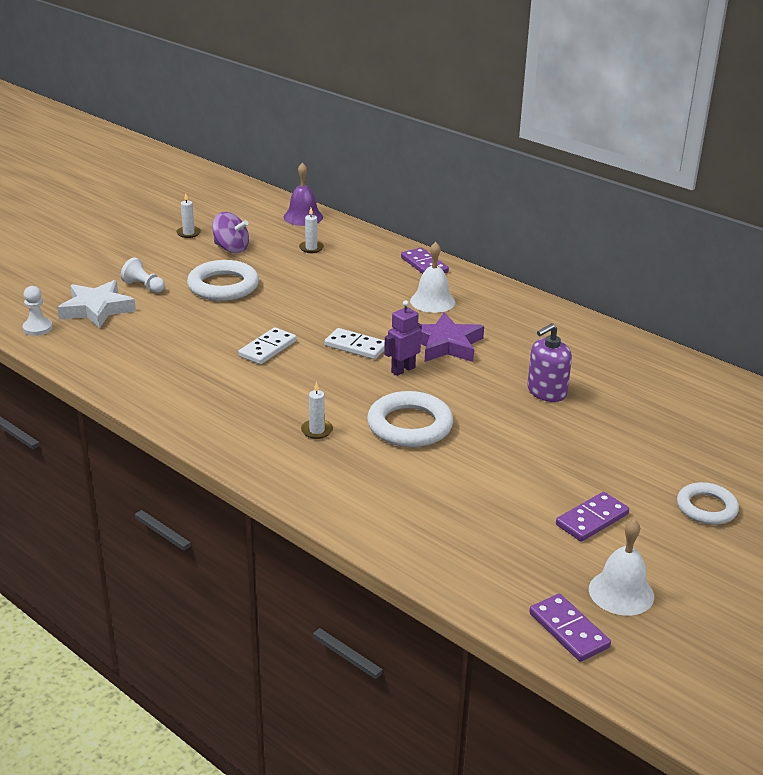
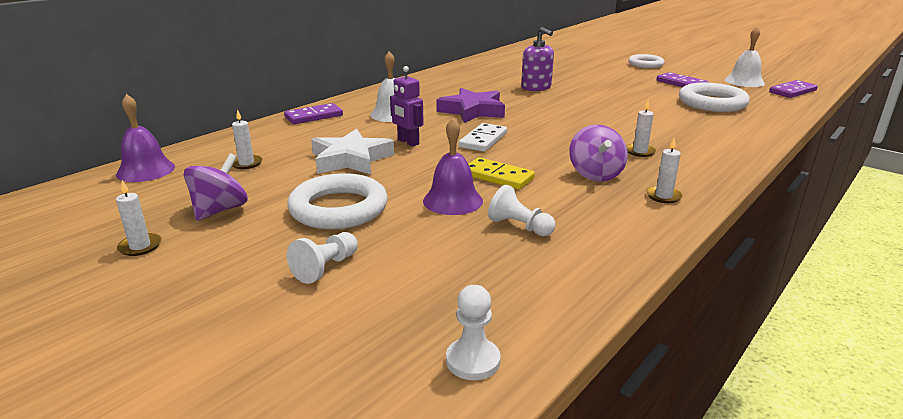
camera: 90 degrees left, 5 degrees down
white star [57,280,136,329] -> white star moved to [311,129,394,175]
white domino [238,327,296,365] -> yellow domino [469,157,535,189]
white ring [367,391,453,447] -> white ring moved to [679,82,750,112]
purple robot [384,301,422,376] -> purple robot moved to [390,66,424,146]
none -> purple bell [423,118,483,215]
none -> white pawn [488,185,555,236]
none -> purple spinning top [569,125,628,182]
none -> white candle [646,137,683,203]

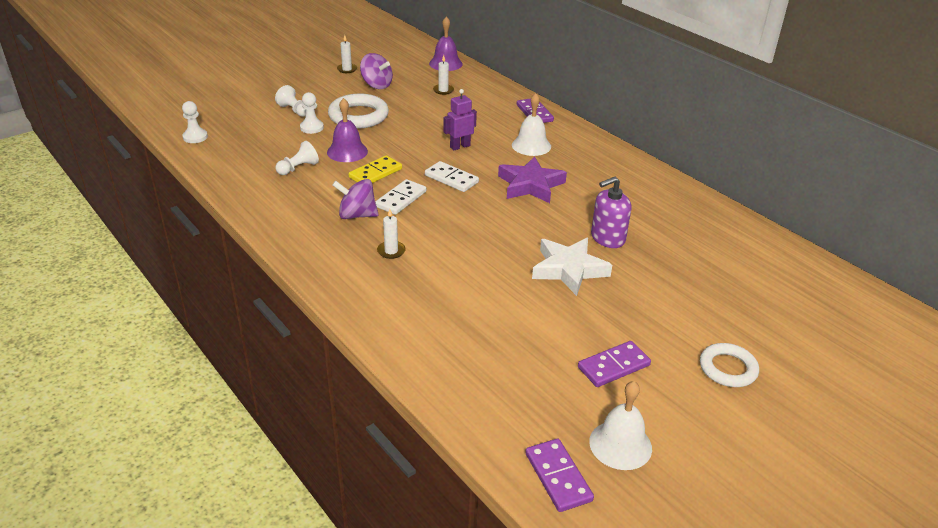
camera: 100 degrees right, 10 degrees up
white star [311,129,394,175] -> white star moved to [532,238,612,296]
white candle [646,137,683,203] -> none
white ring [679,82,750,112] -> none
none -> white pawn [300,92,324,134]
none -> white domino [375,179,426,215]

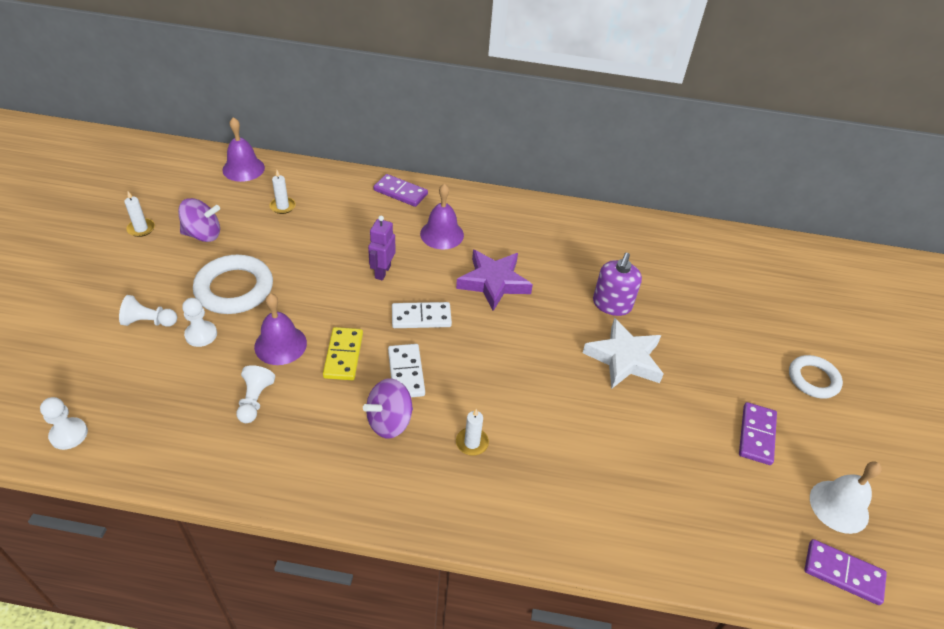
camera: 45 degrees left, 10 degrees up
white bell [512,93,551,156] -> purple bell [420,183,464,249]

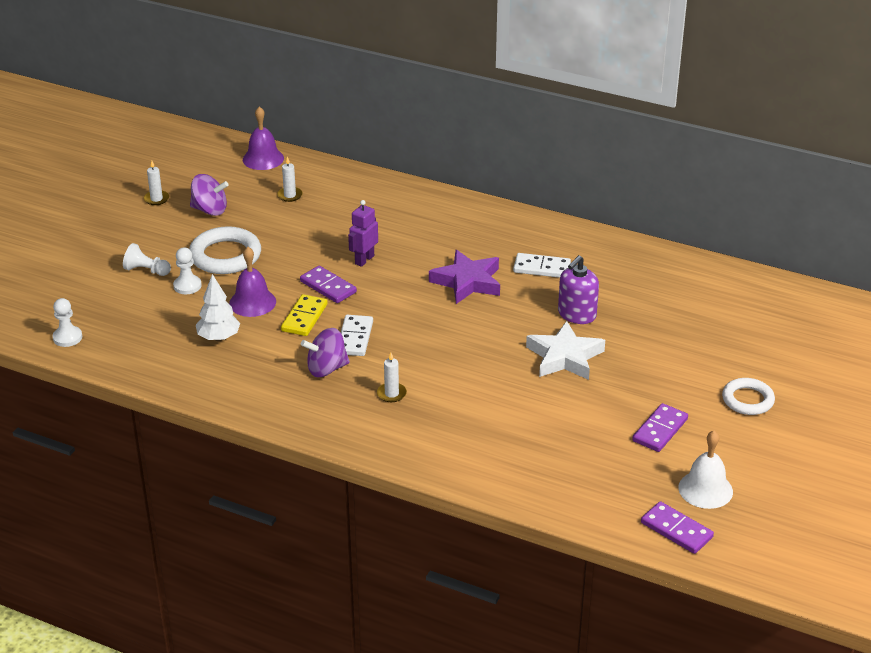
camera: 20 degrees right, 10 degrees down
white pawn [237,365,275,423] -> white tree [196,274,240,341]
purple domino [374,174,428,207] -> purple domino moved to [300,266,357,303]
white domino [392,302,452,328] -> white domino moved to [513,253,571,278]
purple bell [420,183,464,249] -> none

